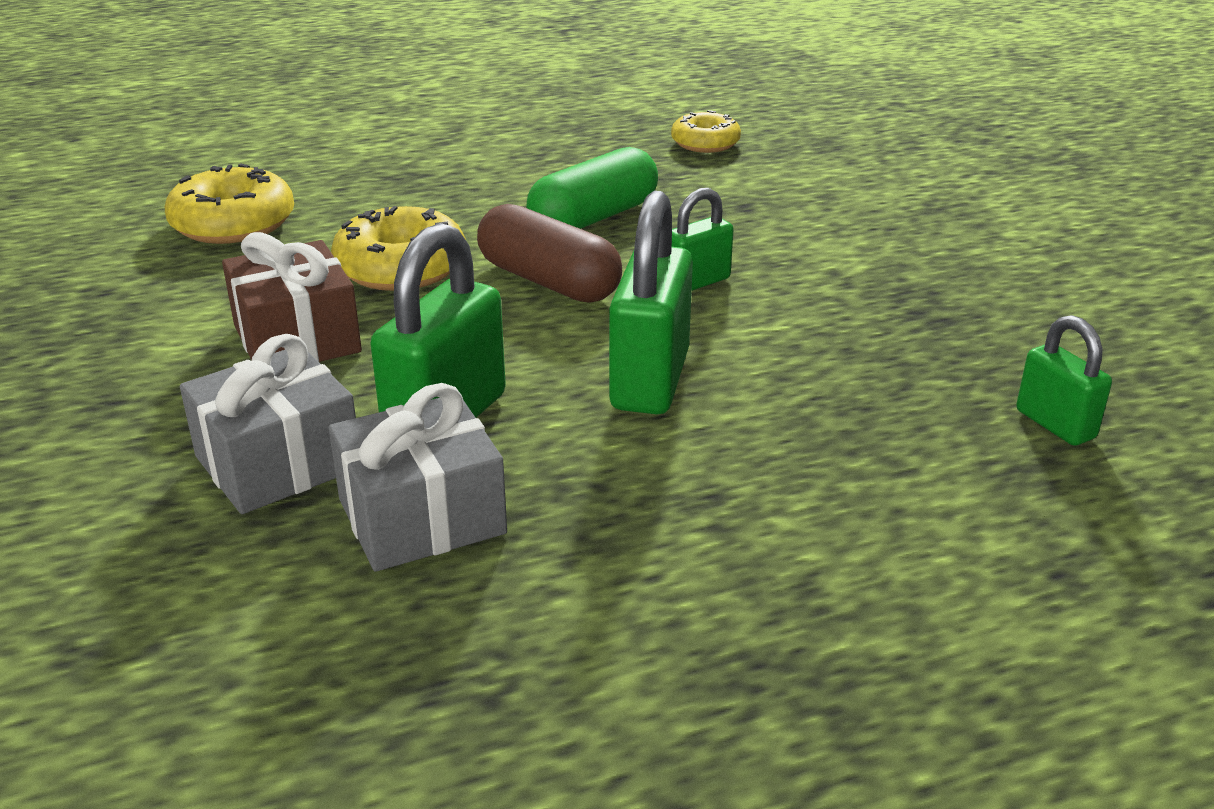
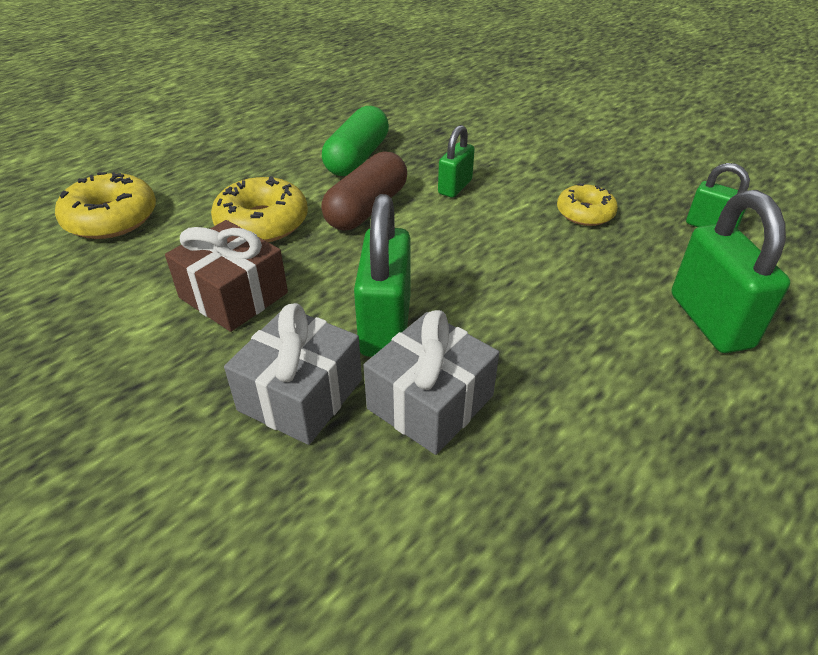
camera: 25 degrees left, 10 degrees up
brown capsule [477,204,622,303] -> brown capsule turned 75 degrees counterclockwise [321,151,407,230]
green padlock [609,191,693,414] -> green padlock moved to [672,190,790,353]
yellow donut [671,110,741,153] -> yellow donut moved to [557,183,618,226]

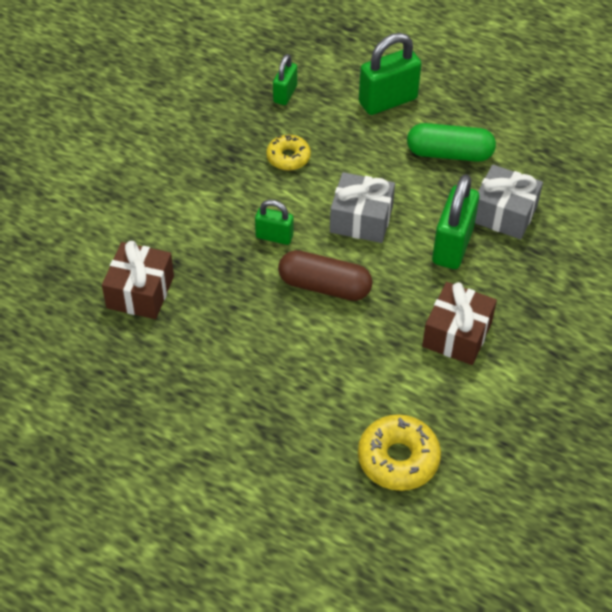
camera: 105 degrees left, 10 degrees up
yellow donut [211,176,308,242] -> none
grey gift [224,303,362,445] -> grey gift moved to [330,172,395,243]
green capsule [322,106,389,176] -> green capsule moved to [407,123,496,162]
green padlock [354,194,411,357] -> green padlock turned 60 degrees counterclockwise [432,174,479,269]
none -> brown gift [102,241,174,319]

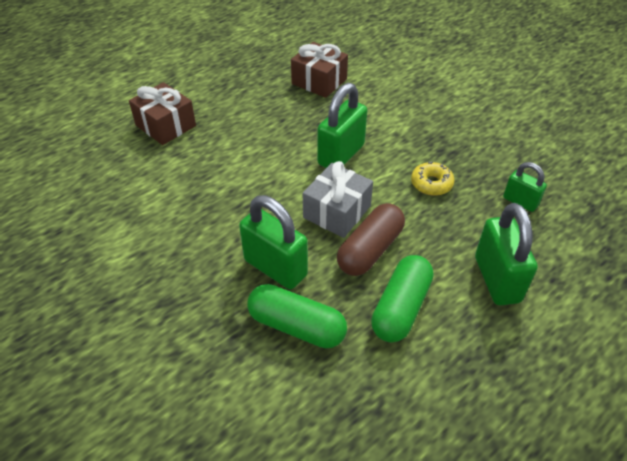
camera: 110 degrees right, 5 degrees down
green padlock [255,200,293,245] -> green padlock [317,83,367,168], size x1.74
brown capsule [278,250,373,301] -> brown capsule moved to [337,203,405,276]
yellow donut [358,414,441,491] -> none
brown gift [422,282,497,365] -> brown gift moved to [129,82,196,145]
grey gift [475,164,543,239] -> green capsule [247,284,347,348]

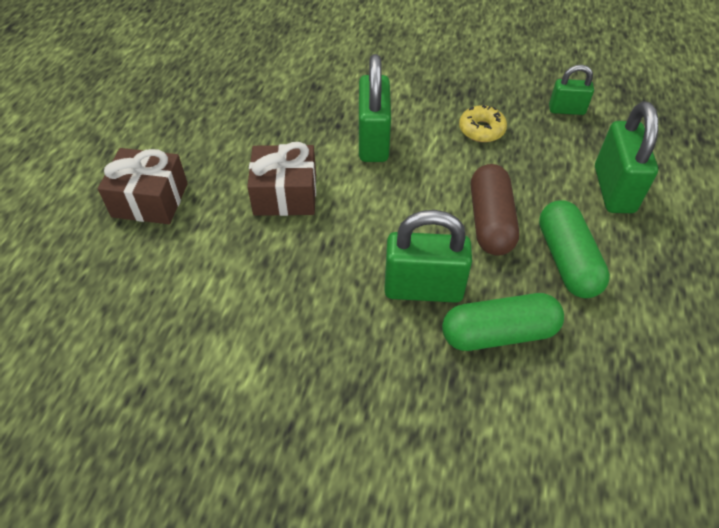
camera: 35 degrees left, 5 degrees up
brown gift [291,42,348,98] -> brown gift moved to [247,142,316,216]
grey gift [303,161,373,238] -> none
green padlock [475,203,538,305] -> green padlock turned 45 degrees clockwise [595,101,659,213]

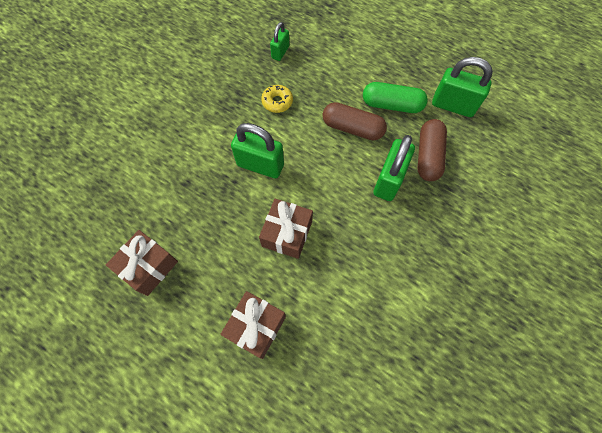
camera: 70 degrees left, 15 degrees up
green capsule [442,293,564,351] -> brown capsule [417,119,447,181]
green padlock [595,101,659,213] -> green padlock moved to [432,57,493,117]
none -> brown gift [106,230,178,296]

